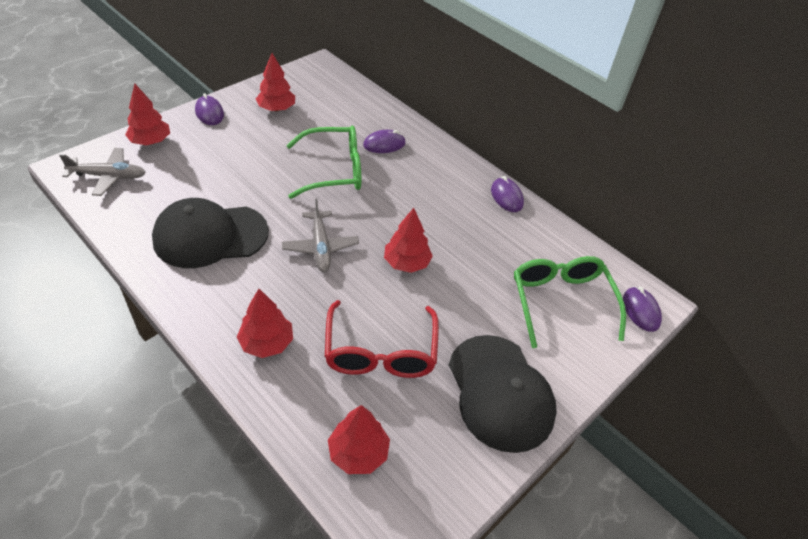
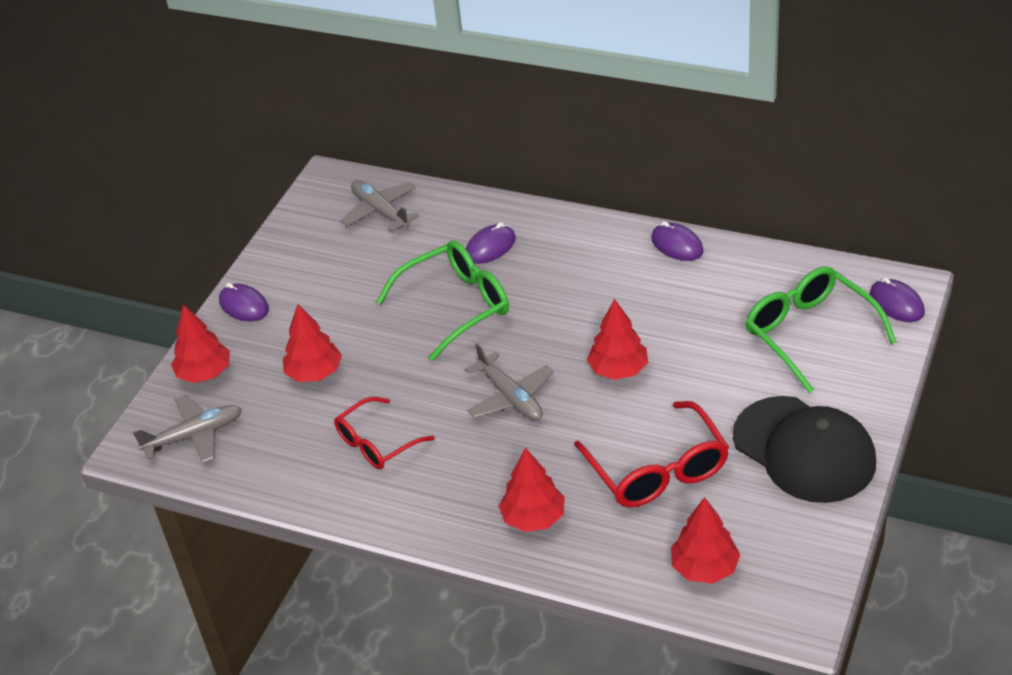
camera: 15 degrees left, 5 degrees down
black cap [152,198,269,268] -> red glasses [334,397,435,469]
red tree [256,53,295,111] -> red tree moved to [283,304,342,382]
none -> grey plane [340,180,420,232]

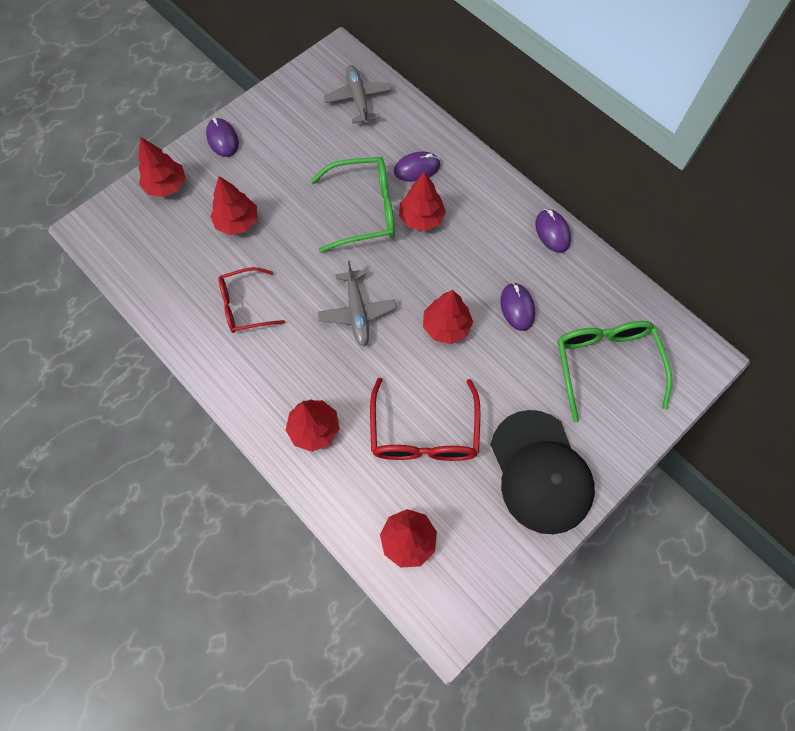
camera: 20 degrees right, 25 degrees up
grey plane [133,395,242,463] -> none
purple mouse [870,277,925,322] -> purple mouse moved to [501,282,535,331]
none -> red tree [399,172,446,231]

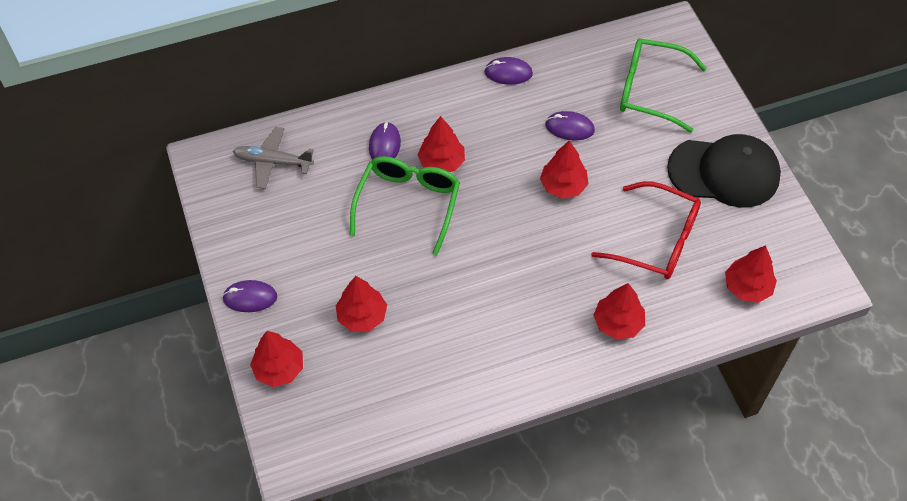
camera: 65 degrees left, 10 degrees down
red glasses [218,267,285,333] -> none
grey plane [318,261,397,347] -> none

